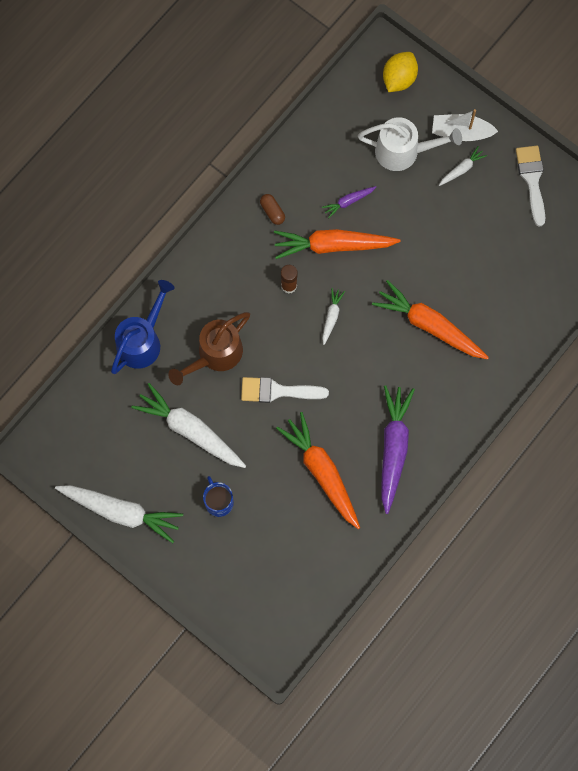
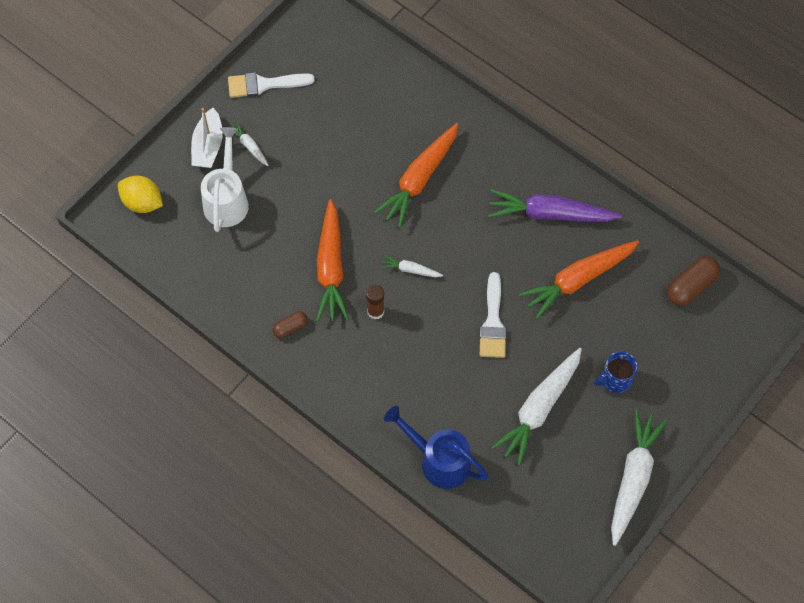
camera: 90 degrees left, 10 degrees down
brown watering can [168,312,250,385] -> none
purple carrot [322,186,376,218] -> none
none -> brown capsule [667,256,720,306]

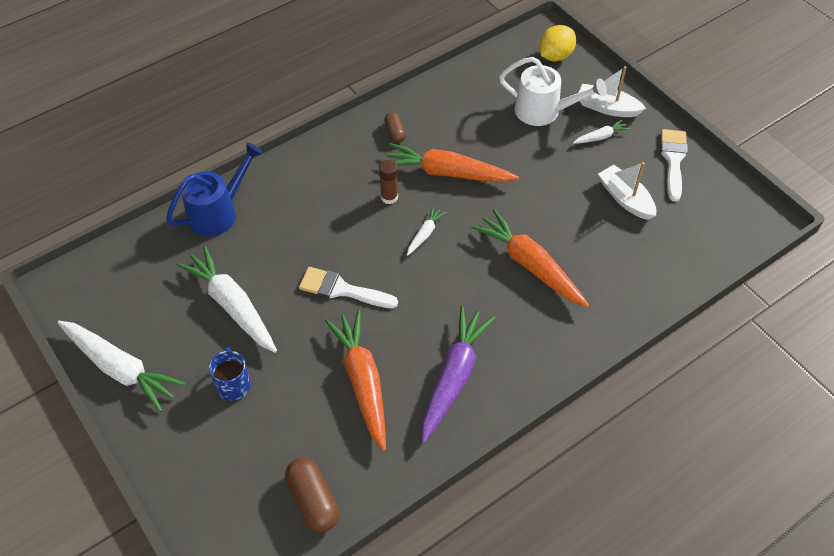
camera: 105 degrees right, 10 degrees down
none -> white boat [598,162,656,220]

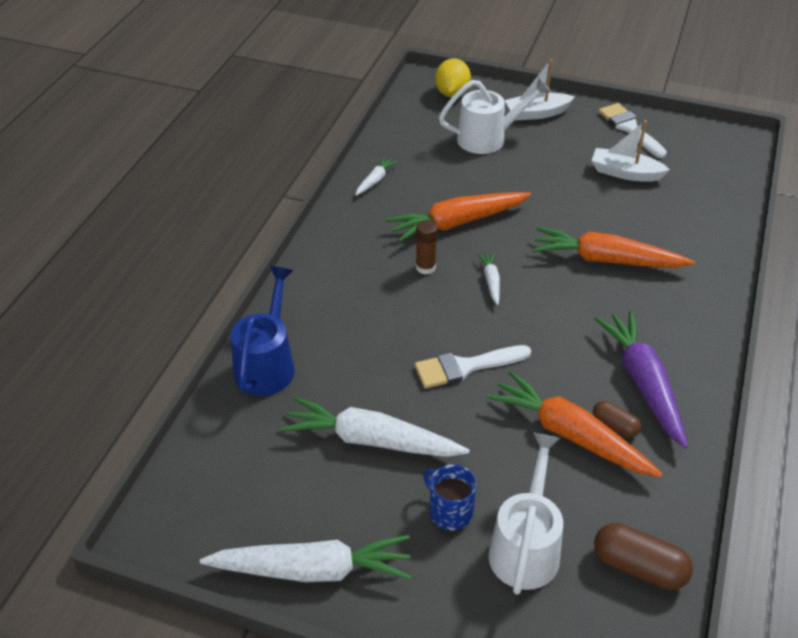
camera: 35 degrees left, 10 degrees down
brown capsule [384,112,406,143] -> brown capsule moved to [593,401,641,437]
white carrot [573,119,630,144] -> white carrot moved to [355,157,398,196]
none -> white watering can [488,433,563,595]

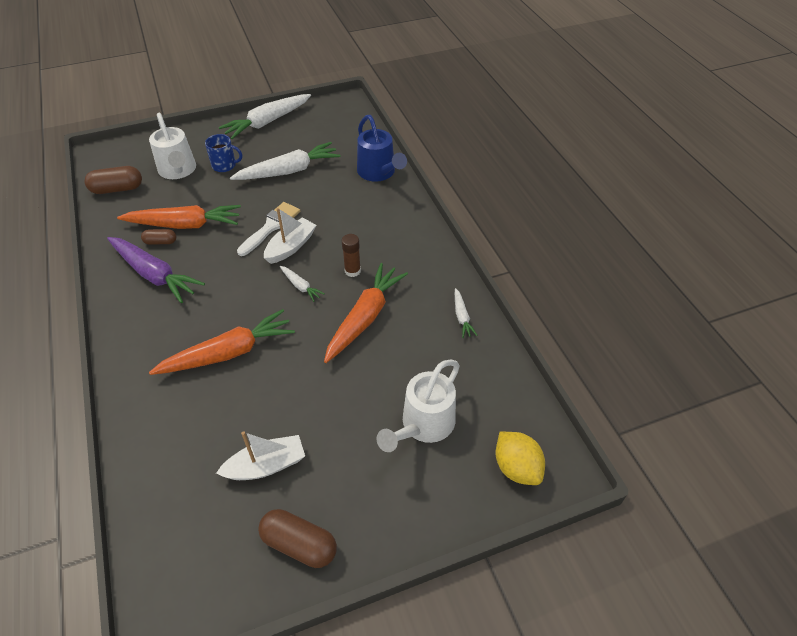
camera: 140 degrees right, 5 degrees up
white boat [505,59,575,120] -> white boat moved to [264,208,316,264]
white brush [598,103,667,158] -> brown capsule [258,509,337,568]

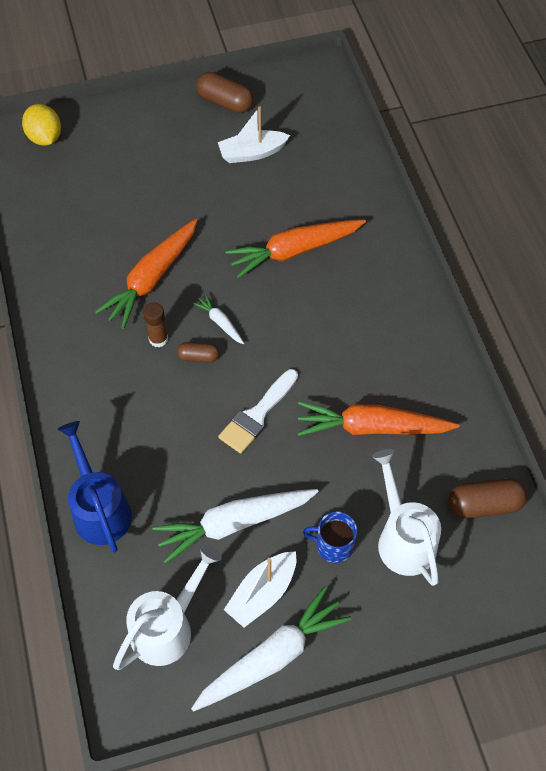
camera: 175 degrees left, 10 degrees up
purple carrot [107,237,205,303] -> none
brown capsule [141,229,176,245] -> brown capsule moved to [177,342,220,362]
white boat [264,208,316,264] -> white boat moved to [224,551,296,628]
white watering can [377,360,460,452] -> white watering can moved to [113,545,222,670]
white carrot [455,288,478,338] -> none

